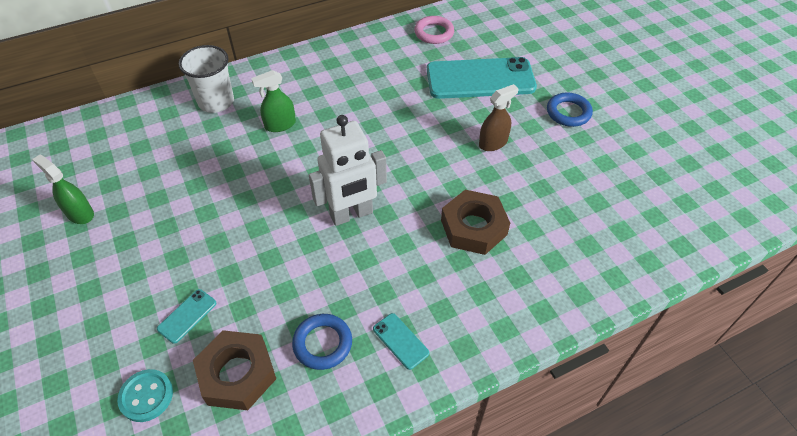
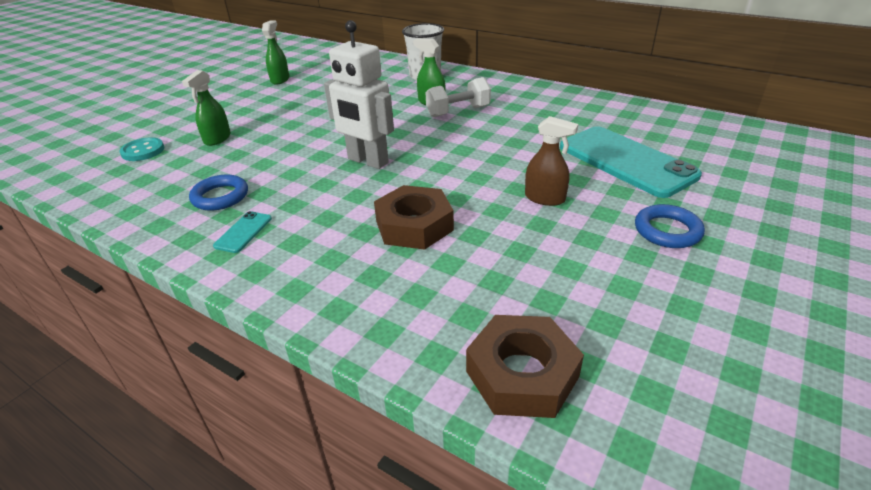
camera: 60 degrees right, 15 degrees down
turquoise phone [157,289,216,344] -> green spray bottle [182,70,231,146]
brown nut [193,330,276,410] -> brown nut moved to [466,315,584,418]
pink ring [414,16,454,44] -> none
none -> white dumbbell [426,77,491,117]

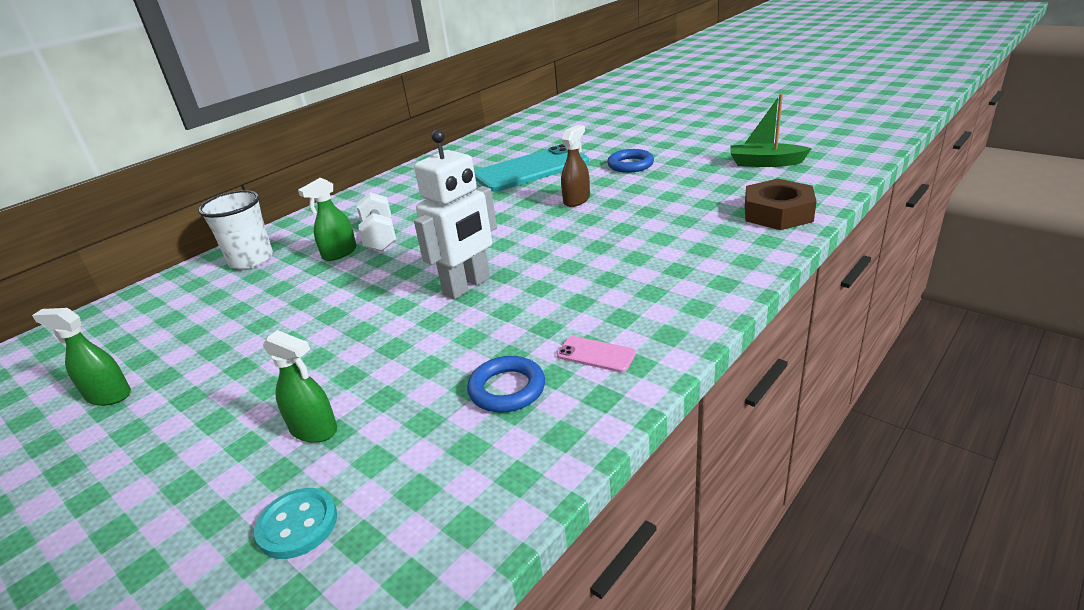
camera: 80 degrees left, 5 degrees down
turquoise phone [213,211,272,253] -> pink phone [557,336,636,372]
brown nut [374,185,454,250] -> none
none -> green boat [730,94,812,167]

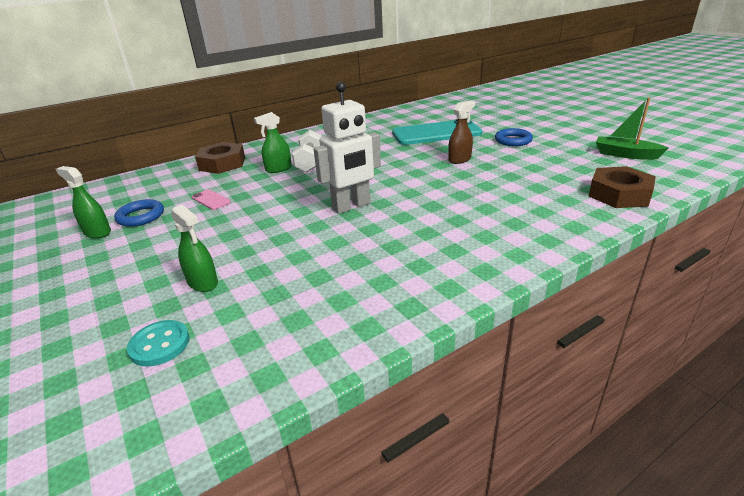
camera: 15 degrees right, 0 degrees up
white cup [198,190,273,269] -> brown nut [195,142,245,174]
blue ring [467,356,545,413] -> blue ring moved to [114,199,164,227]
pink phone [557,336,636,372] -> pink phone moved to [192,189,231,210]

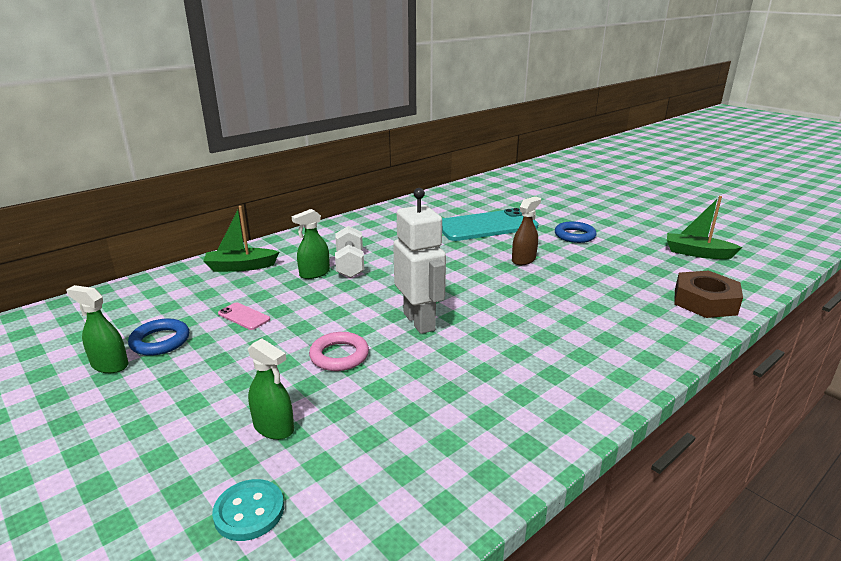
camera: 10 degrees left, 5 degrees down
brown nut [195,142,245,174] -> green boat [203,206,279,272]
white robot [314,82,381,214] -> white robot turned 75 degrees counterclockwise [393,188,446,334]
none -> pink ring [309,332,369,371]

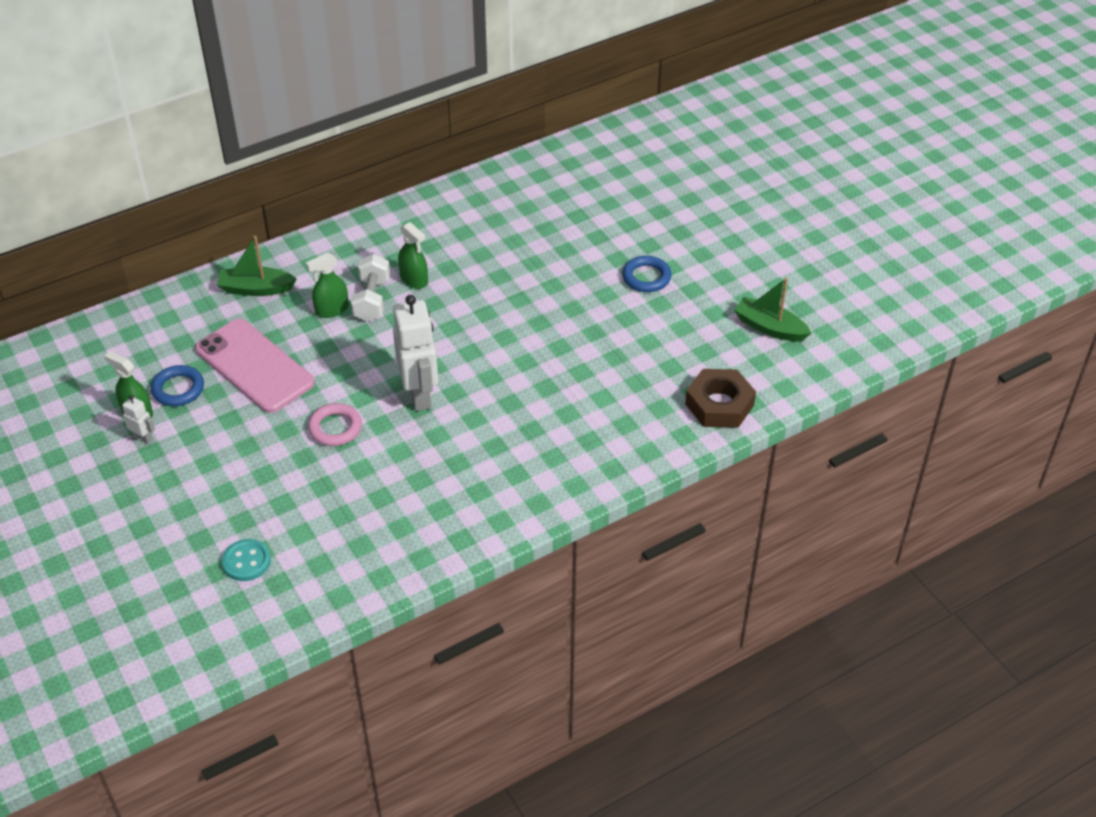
camera: 10 degrees right, 20 degrees up
pink phone [218,302,270,330] -> pink phone [195,319,315,413], size x2.45
green spray bottle [248,338,294,440] -> green spray bottle moved to [398,222,428,289]
turquoise phone [442,208,539,241] -> none
brown spray bottle [512,196,541,265] -> none
none -> white robot [122,395,155,444]

